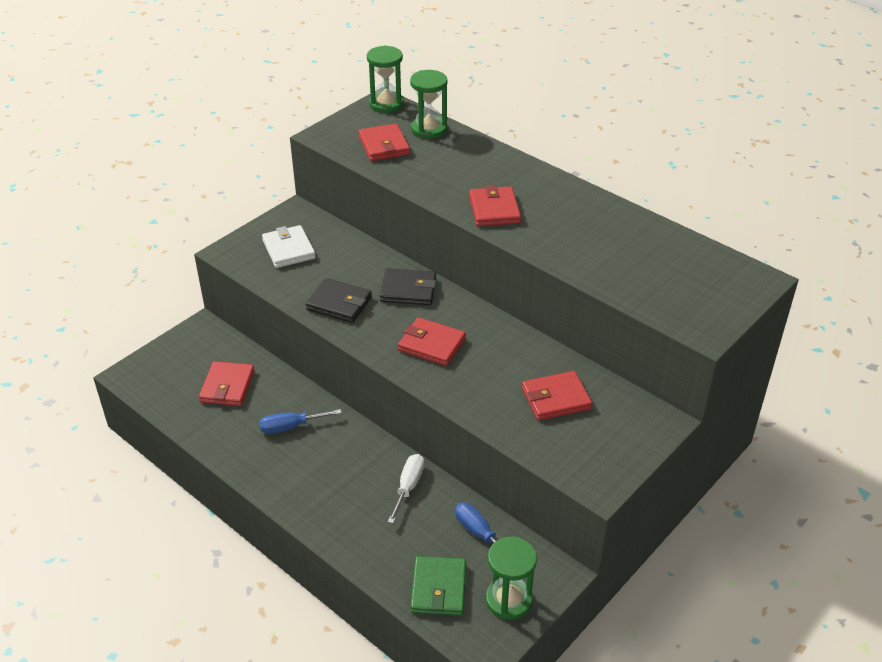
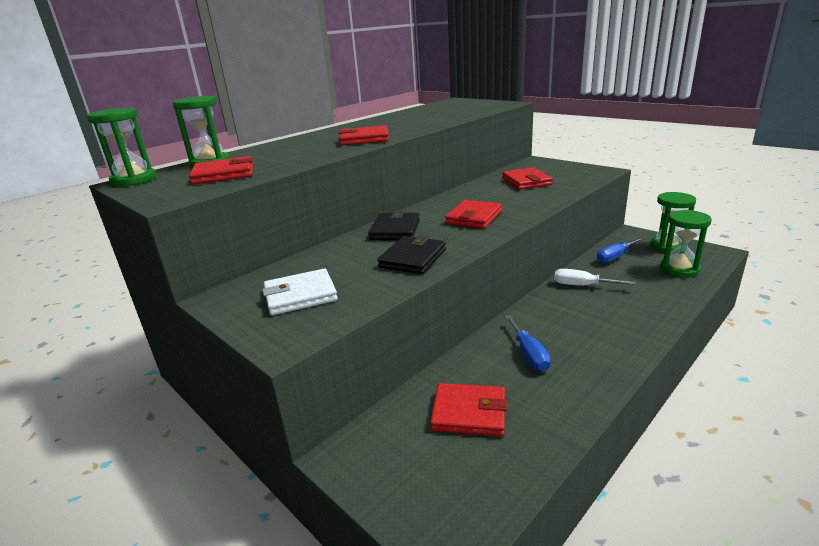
camera: 85 degrees left, 15 degrees down
green wallet [410,556,466,616] -> green hourglass [660,210,712,277]

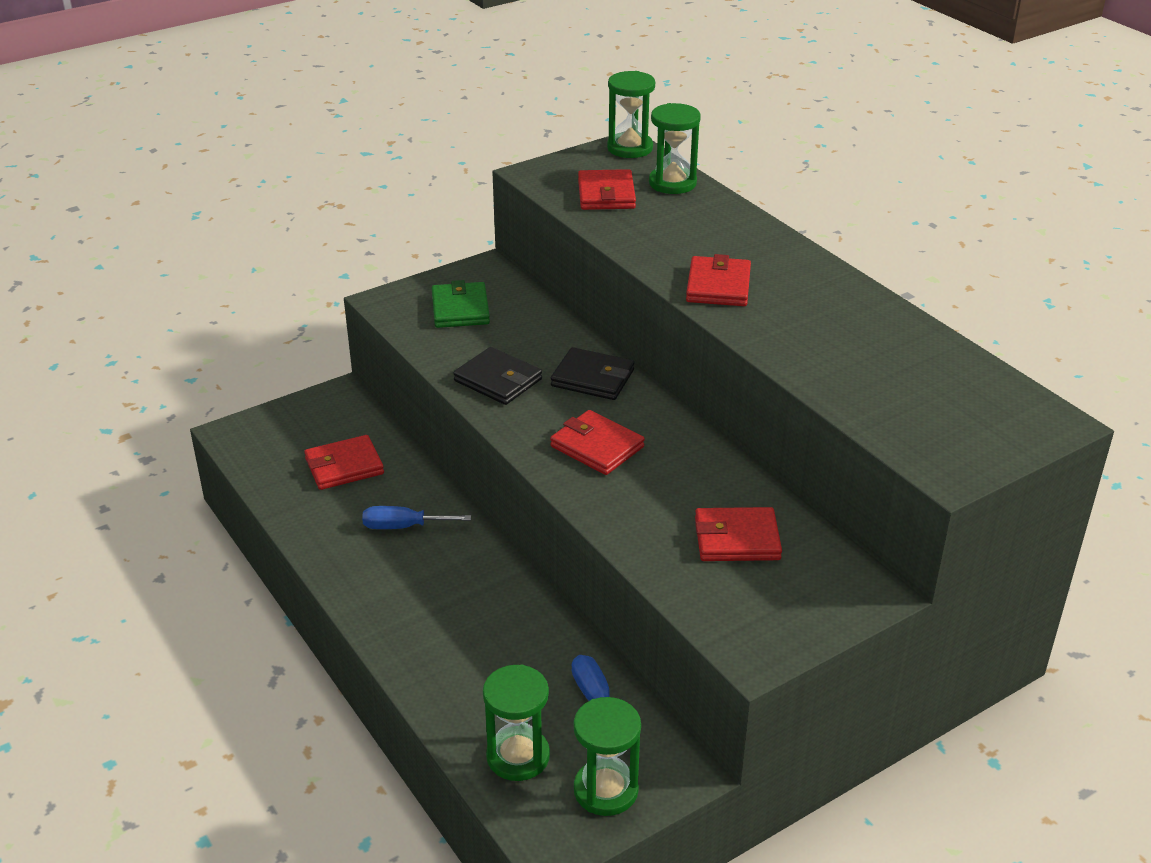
camera: 100 degrees right, 10 degrees up
white wallet [262,269,338,315] -> green wallet [432,280,490,328]
red wallet [430,383,507,437] -> red wallet turned 45 degrees clockwise [304,435,384,490]
white screwdriver [554,269,636,286] -> none

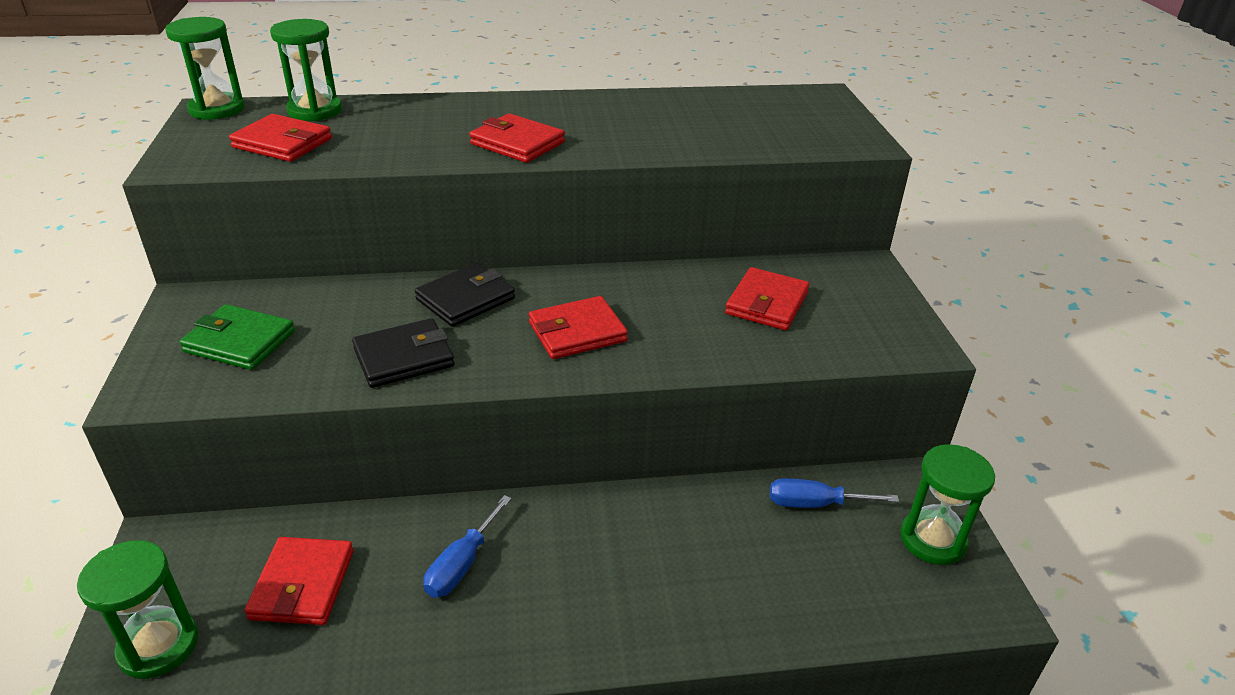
camera: 65 degrees left, 0 degrees up
green hourglass [483,664,550,781] -> green hourglass moved to [77,540,198,679]

